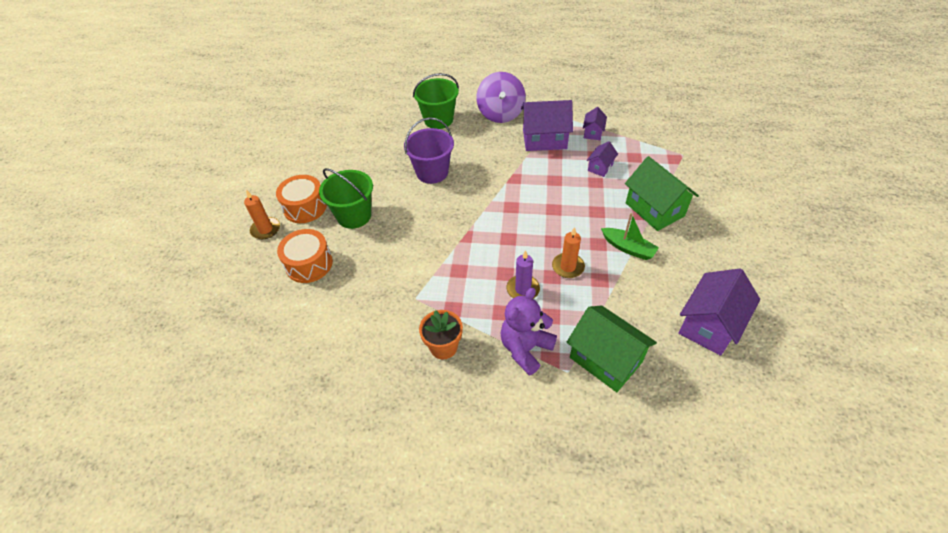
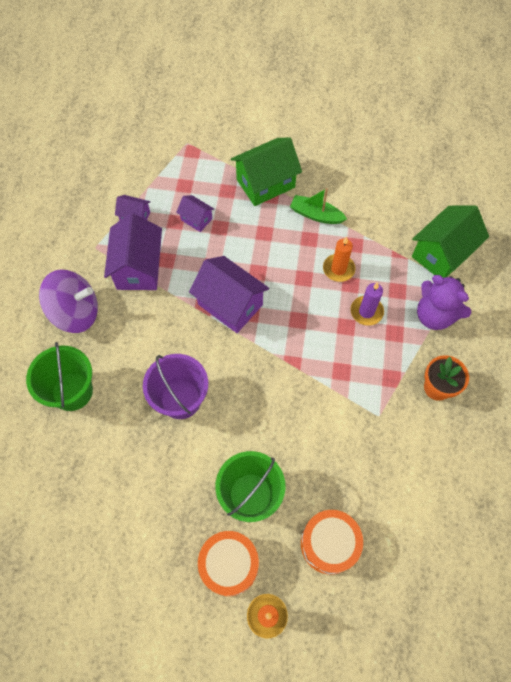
camera: 90 degrees left, 15 degrees up
green boat [601,213,659,260] -> green boat turned 105 degrees counterclockwise [290,188,347,224]
purple house [678,269,760,356] -> purple house moved to [189,256,269,333]

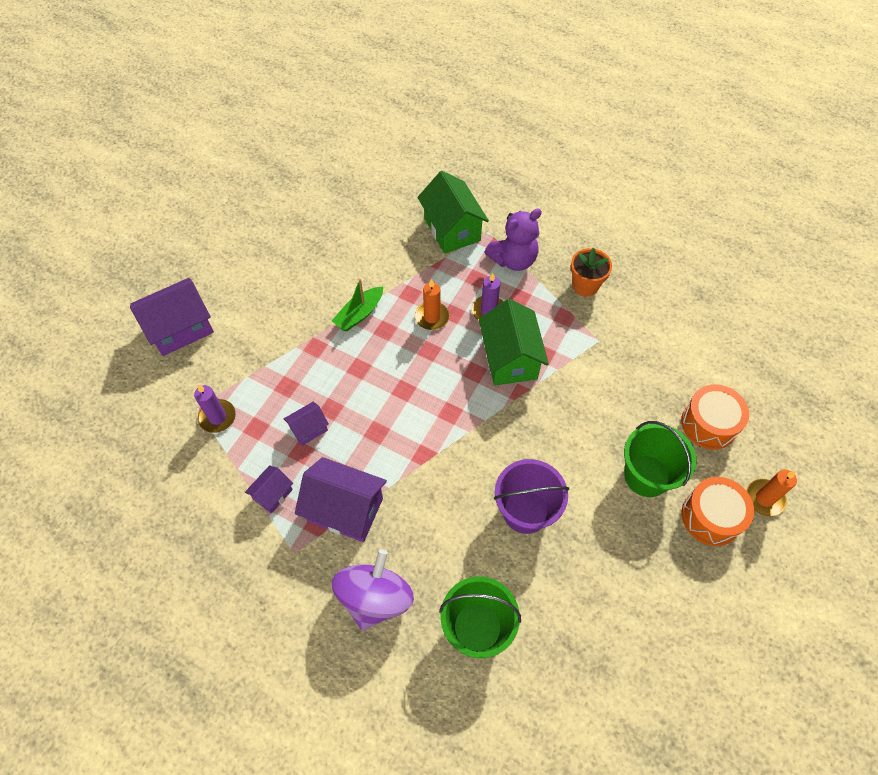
camera: 70 degrees left, 5 degrees down
purple house [189,256,269,333] -> purple house moved to [130,278,214,356]
green house [231,137,302,206] -> green house moved to [479,299,549,386]
none -> purple candle [194,385,236,433]

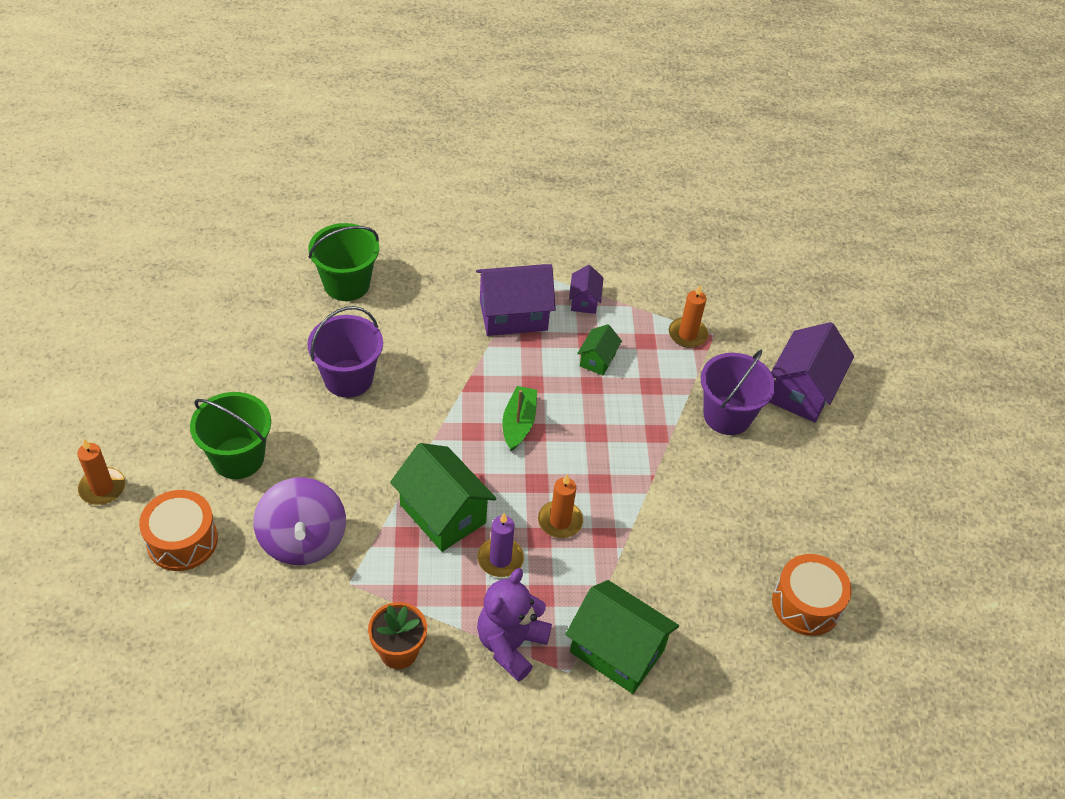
camera: 145 degrees right, 10 degrees down
purple candle [194,385,236,433] -> orange candle [669,285,708,348]
purple house [284,402,329,446] -> green house [577,324,622,375]
green boat [332,279,383,331] -> green boat moved to [502,386,537,451]
purple spinning top [332,549,414,630] -> purple spinning top moved to [253,477,346,565]
orange drum [682,477,754,546] -> orange drum moved to [772,554,852,636]
none -> purple bucket [701,350,775,435]

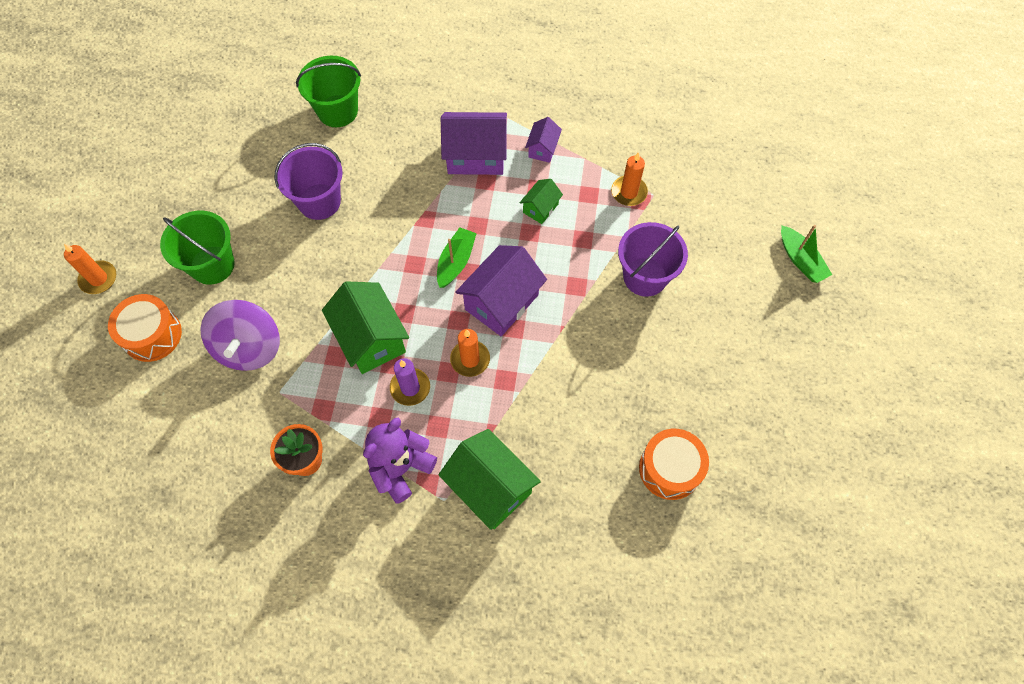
camera: 15 degrees right, 15 degrees up
purple house [769,322,854,422] -> purple house moved to [455,245,547,336]
none -> green boat [781,225,832,283]

